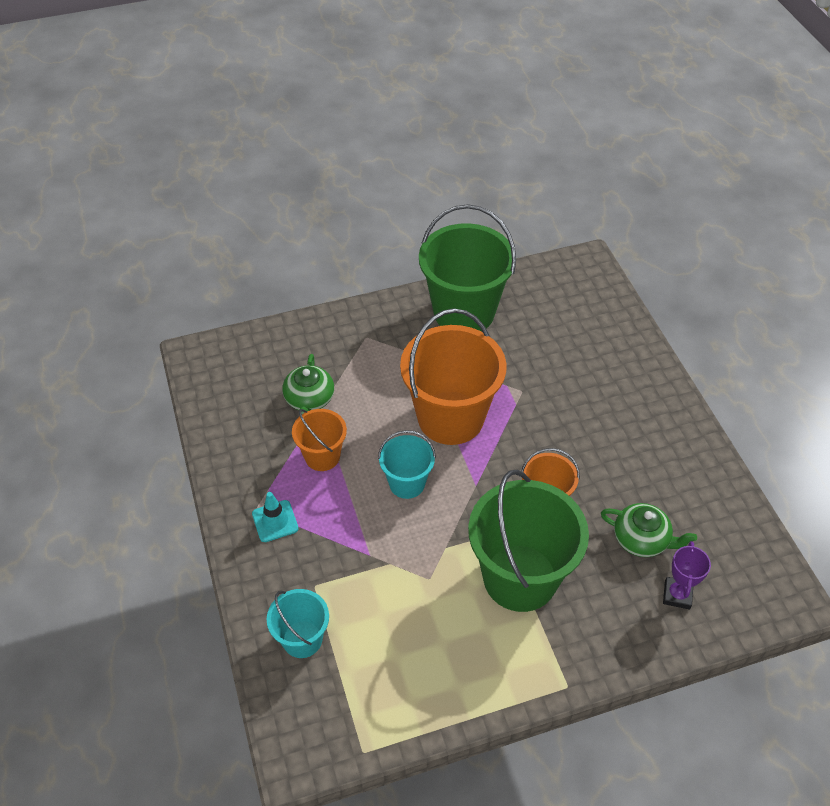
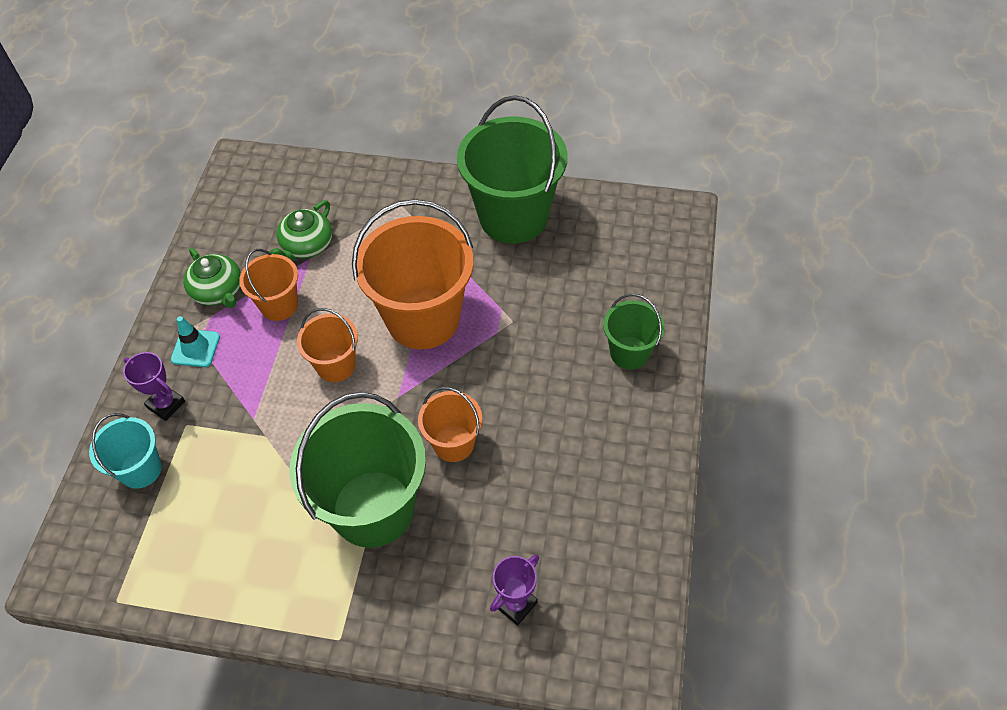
camera: 30 degrees right, 5 degrees up
turquoise bucket [378,430,436,499] -> orange bucket [297,308,358,382]
green teapot [601,503,697,557] -> green teapot moved to [183,248,241,308]
none -> purple trophy [123,352,185,421]
none -> green bucket [603,294,665,369]

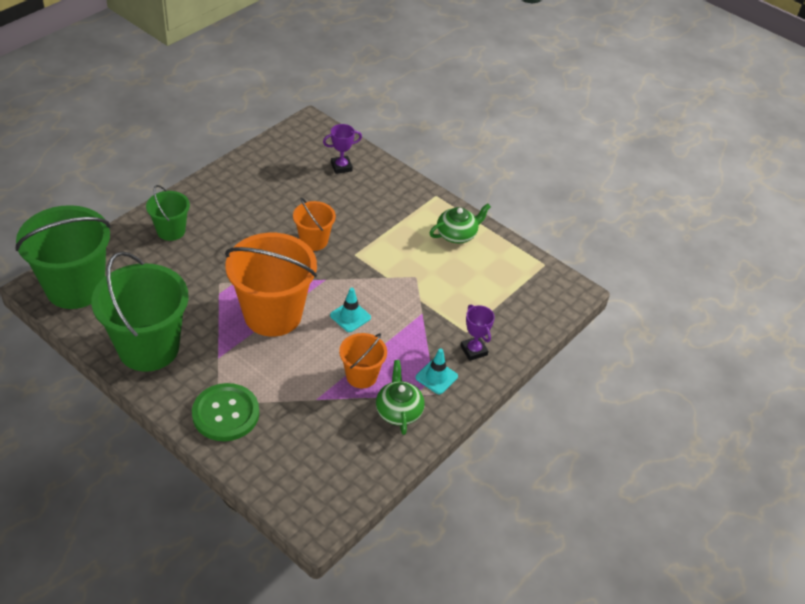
camera: 155 degrees left, 10 degrees down
turquoise bucket [89,413,162,489] -> none
green teapot [270,200,332,260] -> green teapot moved to [430,204,491,243]
green bucket [290,392,426,548] -> green bucket moved to [15,205,111,309]
orange bucket [297,308,358,382] -> turquoise traffic cone [330,288,371,332]
none -> green button [192,383,259,441]

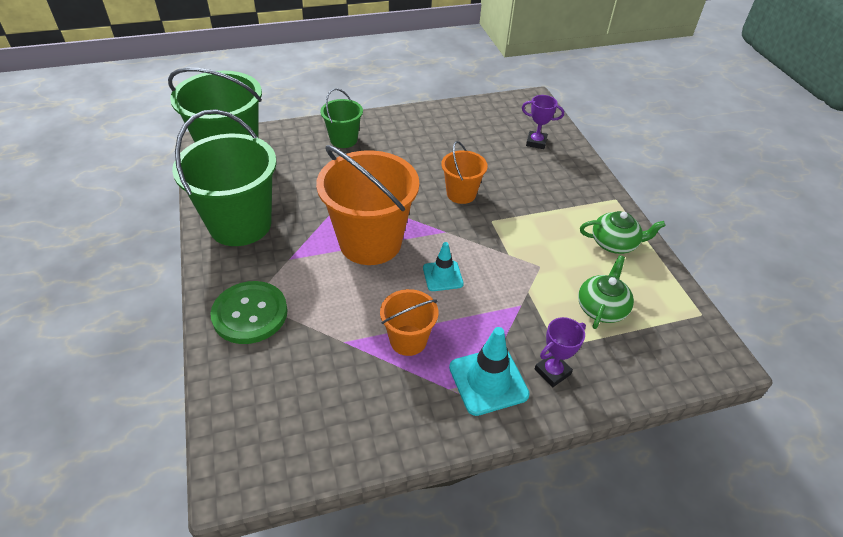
camera: 35 degrees right, 0 degrees up
green teapot [376,360,425,435] -> green teapot moved to [578,255,634,329]
turquoise traffic cone [416,348,458,394] -> turquoise traffic cone [449,327,530,416], size x1.58
purple trophy [460,304,495,361] -> purple trophy turned 45 degrees clockwise [535,317,586,387]

